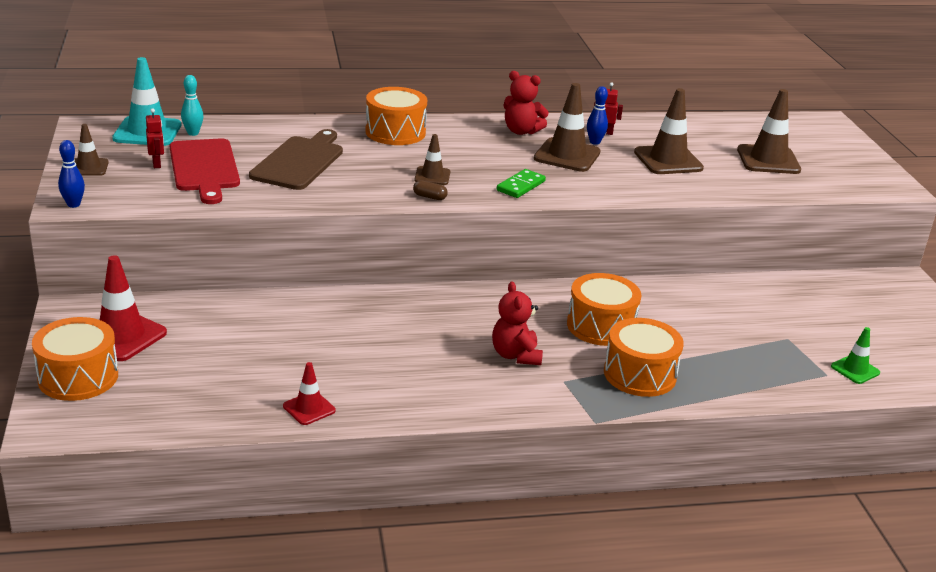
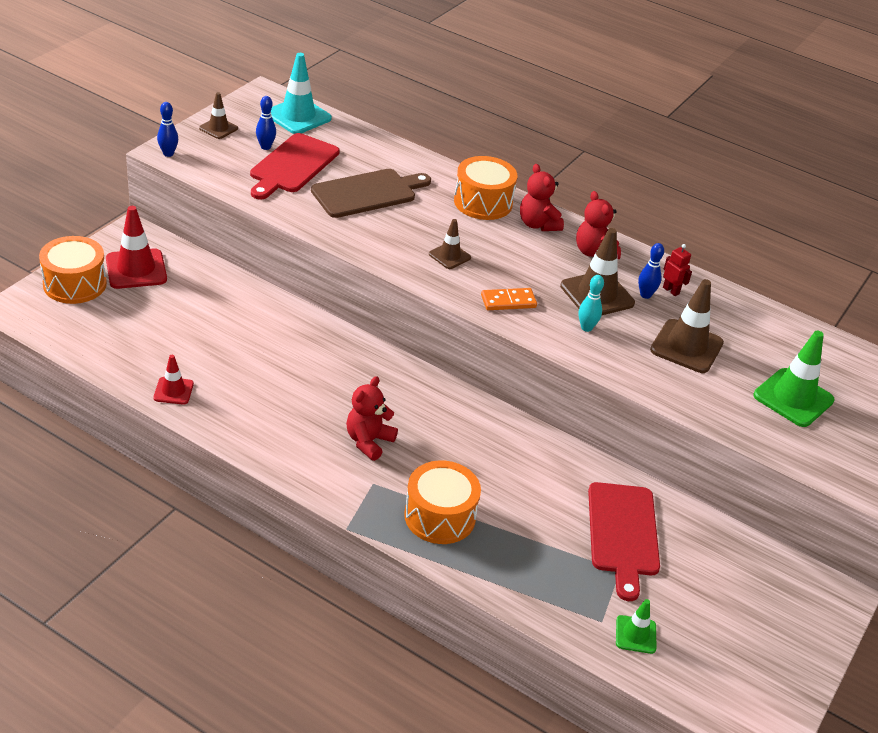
camera: 40 degrees right, 10 degrees up
red robot [146,108,164,168] -> blue bowling pin [256,96,276,150]
turquoise bowling pin [181,75,203,136] -> turquoise bowling pin moved to [579,275,604,332]
brown capsule [413,180,448,200] -> none
green domino [497,169,546,198] -> orange domino [481,288,537,310]
orange drum [567,273,641,346] -> none
brown traffic cone [737,89,801,174] -> green traffic cone [753,331,834,427]
none -> red teddy bear [520,164,564,231]
none -> red cutting board [588,482,660,601]

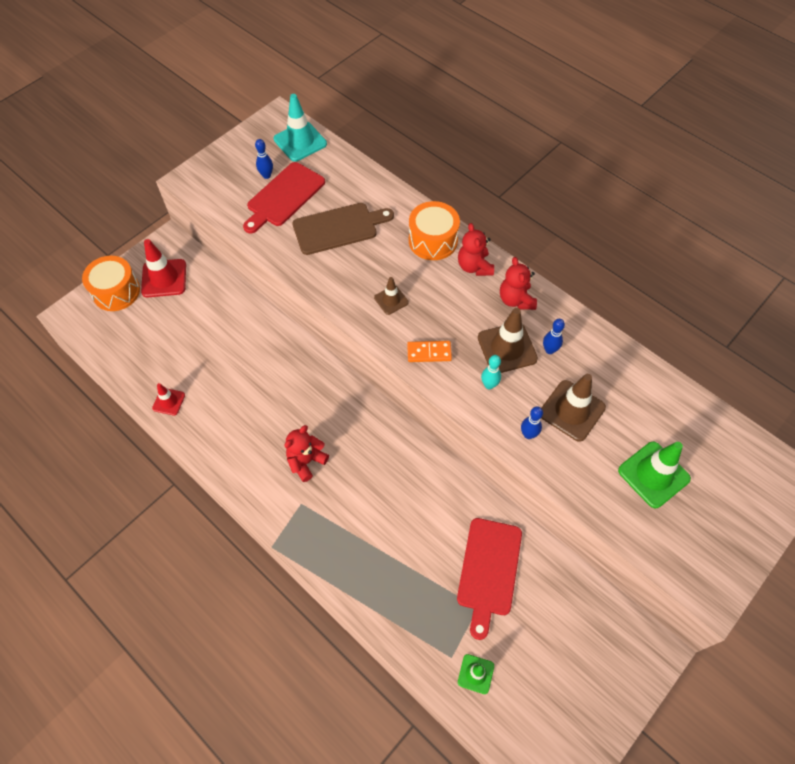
camera: 15 degrees right, 20 degrees up
blue bowling pin [157,102,178,157] -> blue bowling pin moved to [521,406,543,439]
brown traffic cone [199,92,238,139] -> none
orange drum [404,460,481,544] -> none
red robot [663,244,692,296] -> none

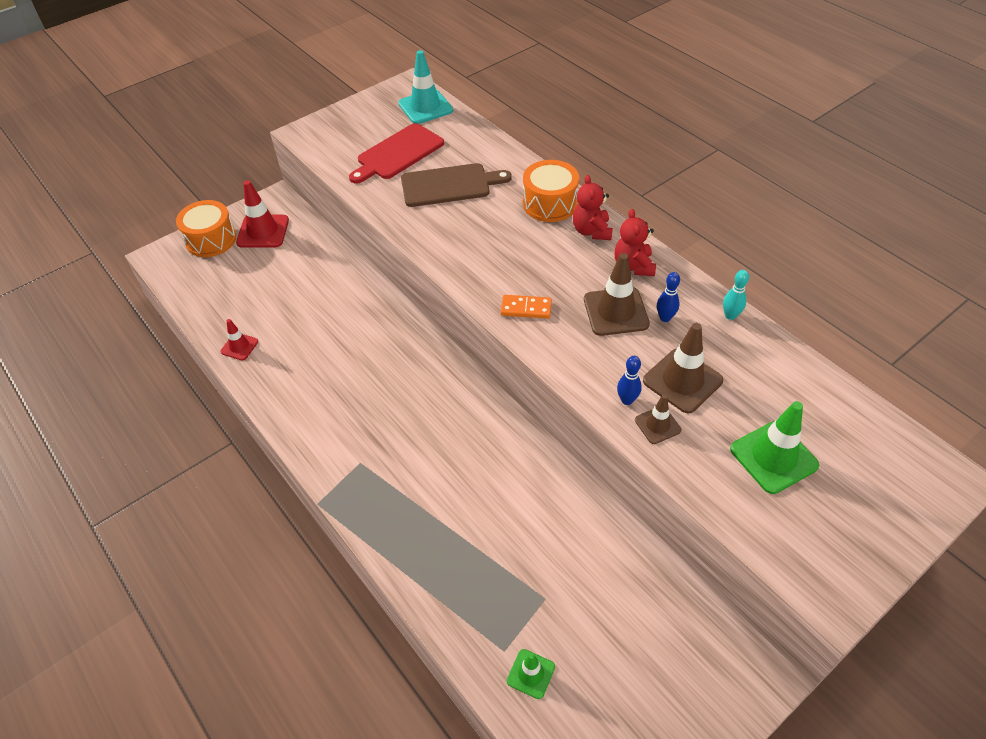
camera: 10 degrees right, 10 degrees down
blue bowling pin [255,139,273,179] -> none
red teddy bear [284,425,329,482] -> none
brown traffic cone [374,277,409,315] -> brown traffic cone moved to [635,394,681,444]
red cutting board [457,518,522,640] -> none
turquoise bowling pin [481,355,501,389] -> turquoise bowling pin moved to [723,270,749,320]

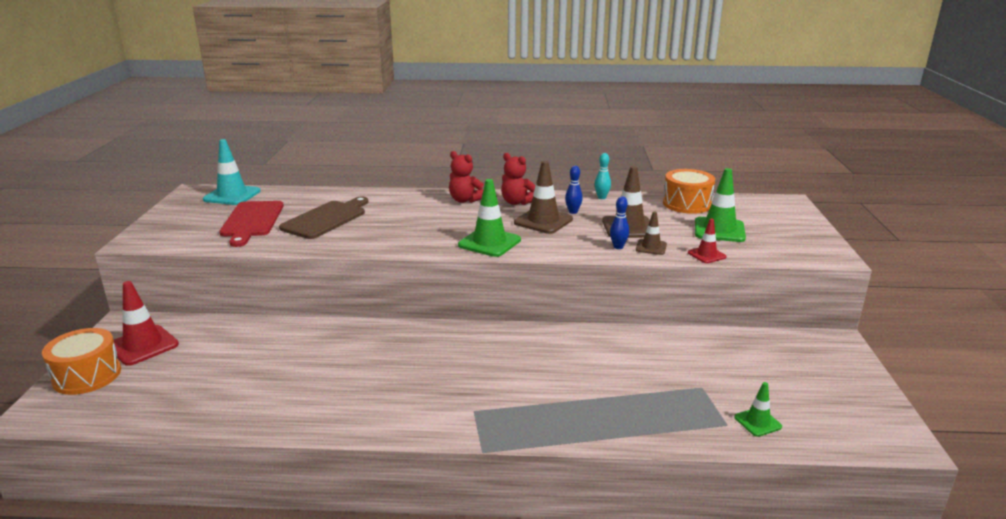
camera: 50 degrees left, 25 degrees down
red traffic cone [220,319,258,360] -> red traffic cone moved to [688,219,726,263]
orange domino [501,295,552,319] -> green traffic cone [458,179,521,257]
orange drum [523,160,579,222] -> orange drum moved to [663,169,715,214]

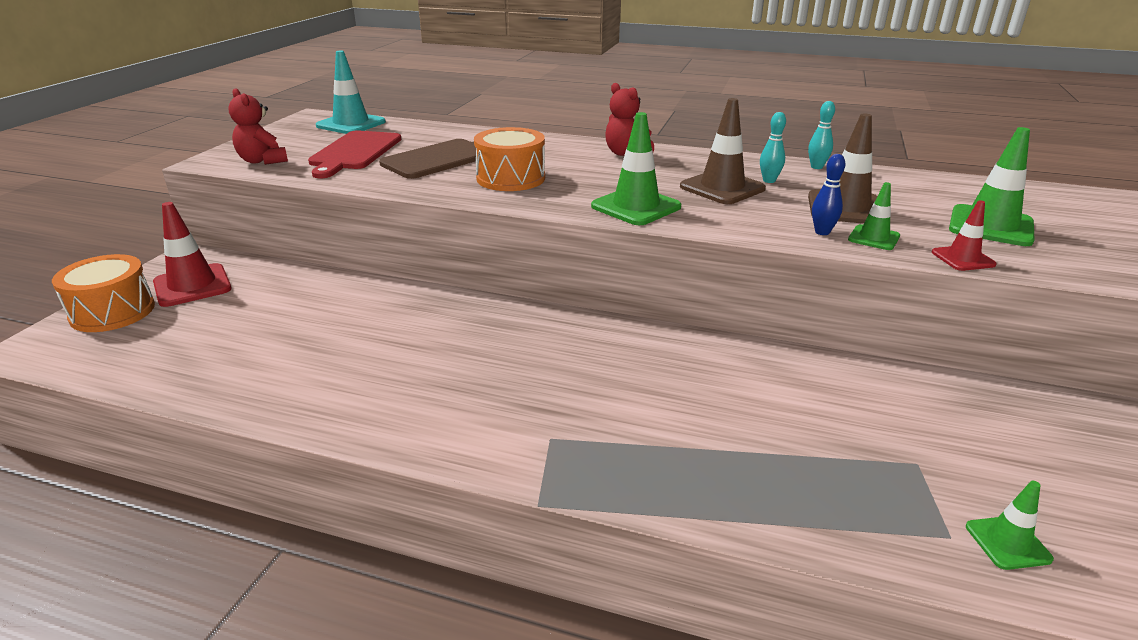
camera: 15 degrees right, 5 degrees up
red teddy bear [501,153,535,205] -> red teddy bear moved to [228,88,288,165]
blue bowling pin [565,166,583,214] -> turquoise bowling pin [760,112,786,183]
brown traffic cone [636,211,667,255] -> green traffic cone [848,182,900,250]
orange drum [663,169,715,214] -> orange drum moved to [474,127,545,191]

